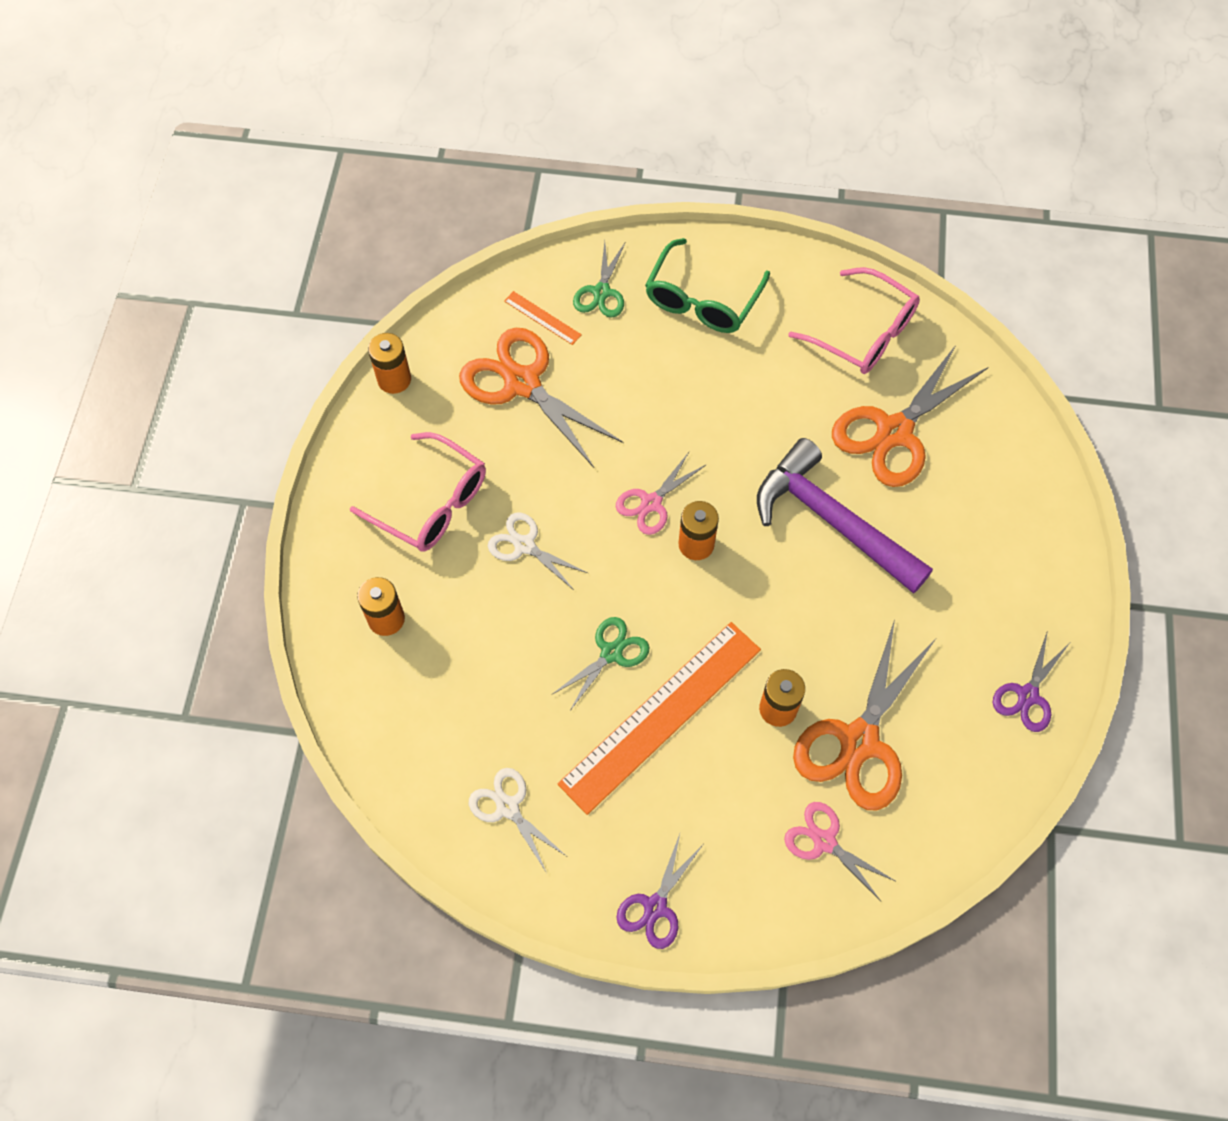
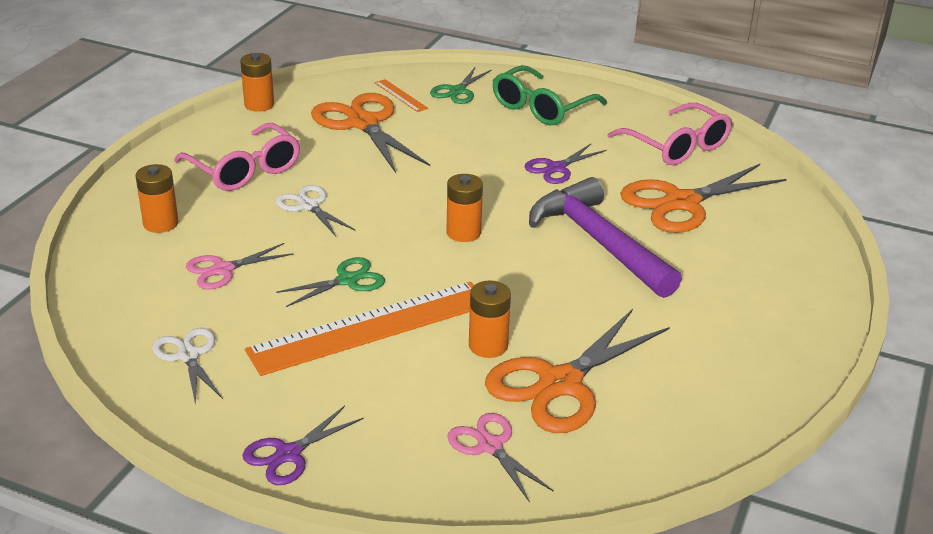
camera: 15 degrees right, 30 degrees down
pink scissors [616,452,707,535] -> pink scissors moved to [186,243,294,289]
purple scissors [993,630,1070,732] -> purple scissors moved to [525,143,607,184]

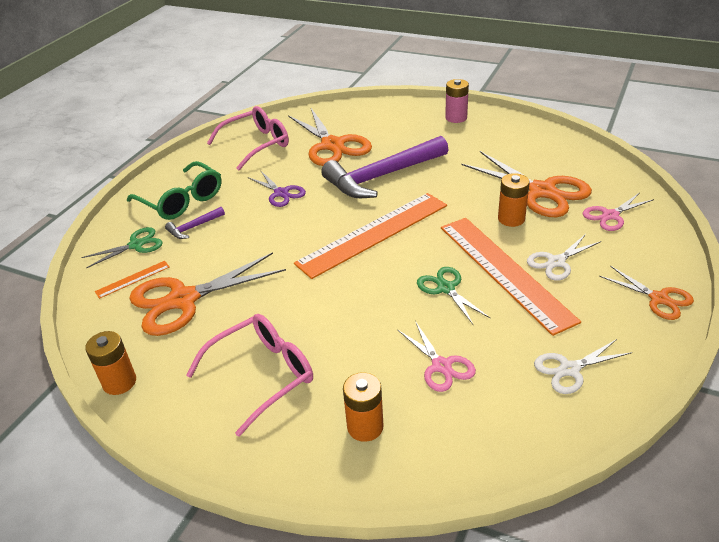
camera: 85 degrees left, 5 degrees up
purple scissors [242,406,363,485] -> orange scissors [599,266,694,320]
white scissors [276,185,356,236] -> white scissors moved to [527,234,601,281]
green scissors [430,66,492,104] -> green scissors turned 60 degrees counterclockwise [81,227,163,268]
orange battery [447,174,483,242] -> orange ruler [294,193,447,279]
none -> purple hammer [165,207,225,239]
none -> pink battery [445,79,469,123]

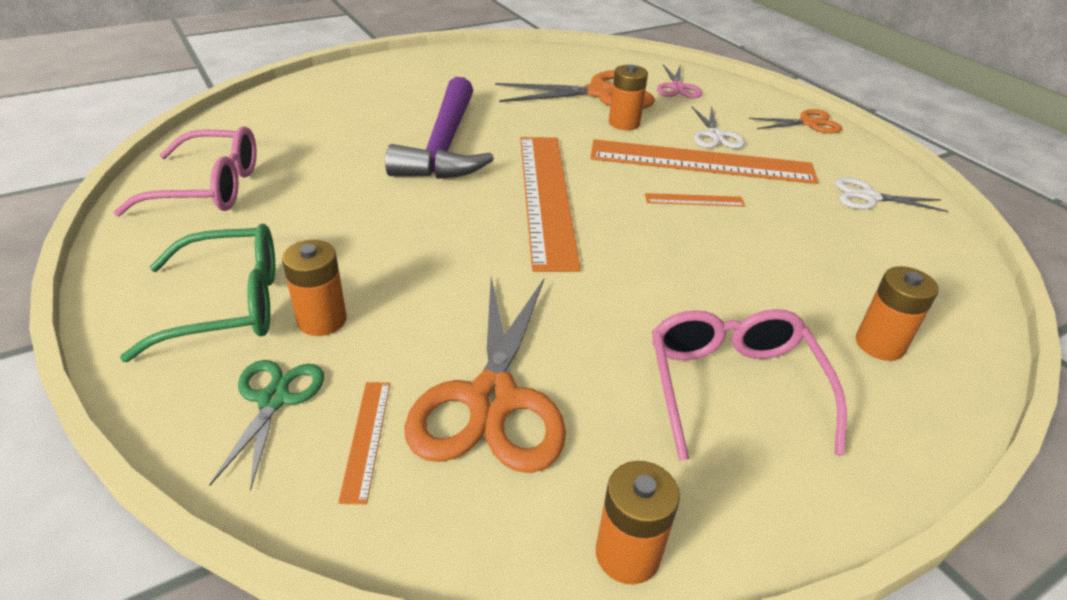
camera: 60 degrees left, 0 degrees up
purple hammer [165,207,225,239] -> orange battery [282,240,347,336]
pink glasses [207,106,289,170] -> pink glasses turned 90 degrees clockwise [114,126,257,216]
purple scissors [248,170,306,207] -> none
orange scissors [288,108,372,166] -> none
pink scissors [397,321,476,392] -> none
green scissors [417,267,490,326] -> orange ruler [645,193,745,207]
pink battery [445,79,469,123] -> none
white scissors [534,339,632,394] -> white scissors turned 90 degrees clockwise [835,177,948,212]

